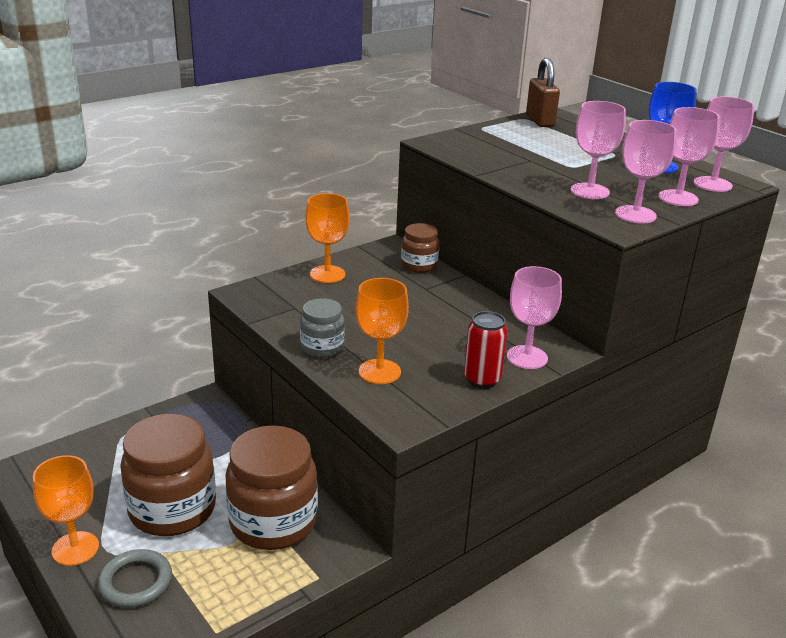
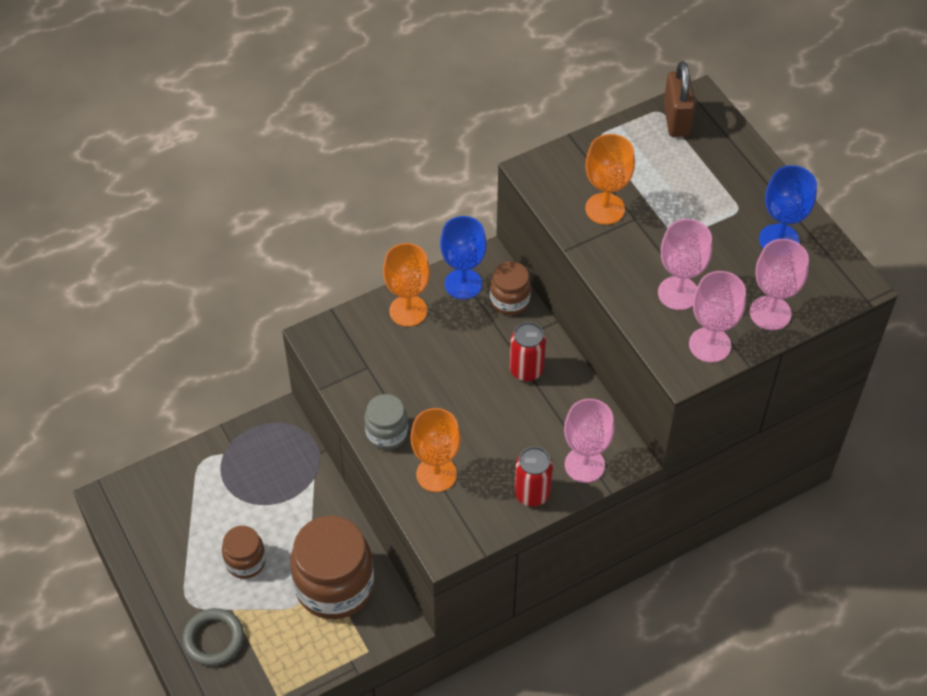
camera: 10 degrees right, 25 degrees up
orange goblet [33,455,99,566] -> orange goblet moved to [585,134,635,225]
brown jar [120,414,216,536] -> brown jar [222,526,266,579], size x0.52
pink goblet [694,96,754,192] -> none
none -> blue goblet [440,216,486,299]
none -> red can [510,322,546,382]

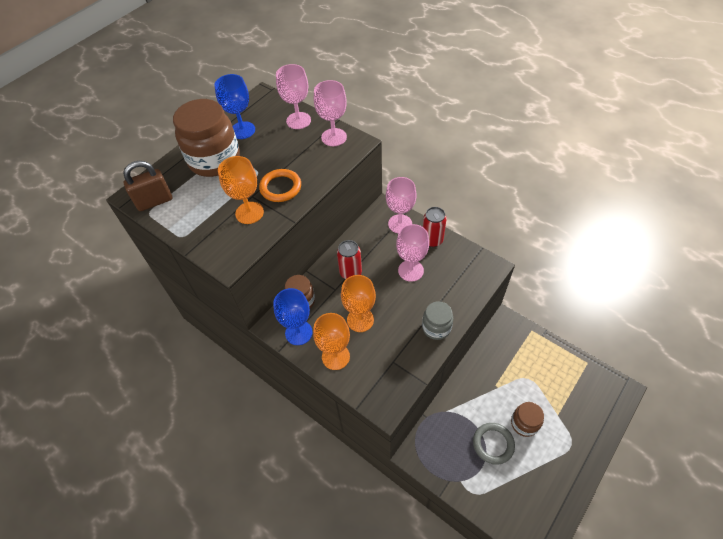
camera: 110 degrees left, 0 degrees up
grey ring [182,608,244,666] -> grey ring moved to [473,423,515,465]
brown jar [290,516,374,619] -> brown jar moved to [173,99,240,177]
orange goblet [410,408,461,492] -> orange goblet moved to [341,275,376,332]
pink goblet [658,219,712,310] -> pink goblet moved to [396,224,429,282]
none -> orange ring [259,169,301,202]

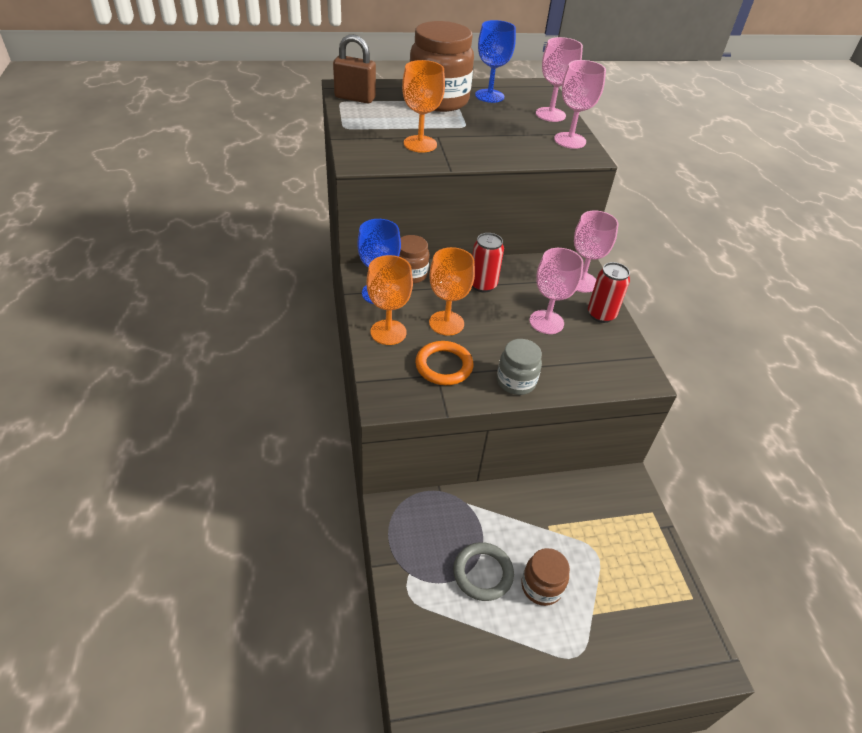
camera: 35 degrees right, 10 degrees down
orange ring [259,169,301,202] -> orange ring moved to [415,341,473,385]

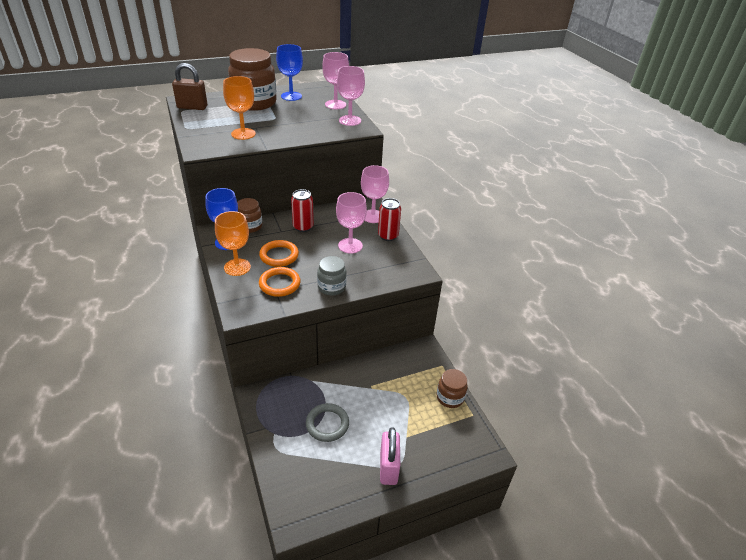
camera: 10 degrees left, 5 degrees down
orange goblet [429,247,475,336] -> orange ring [259,240,299,267]
brown jar [521,548,570,606] -> brown jar moved to [437,369,468,408]
none -> pink padlock [380,427,400,485]

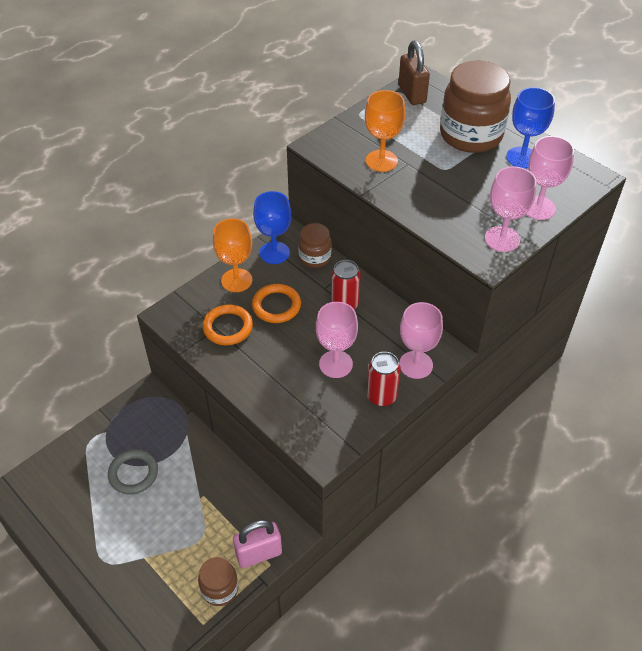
camera: 70 degrees right, 10 degrees up
grey jar [317,256,347,295] -> none
pink padlock [380,427,400,485] -> pink padlock moved to [233,520,282,568]

